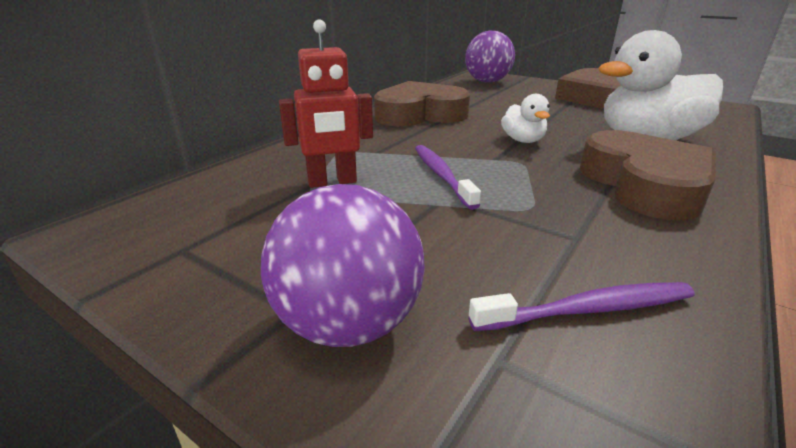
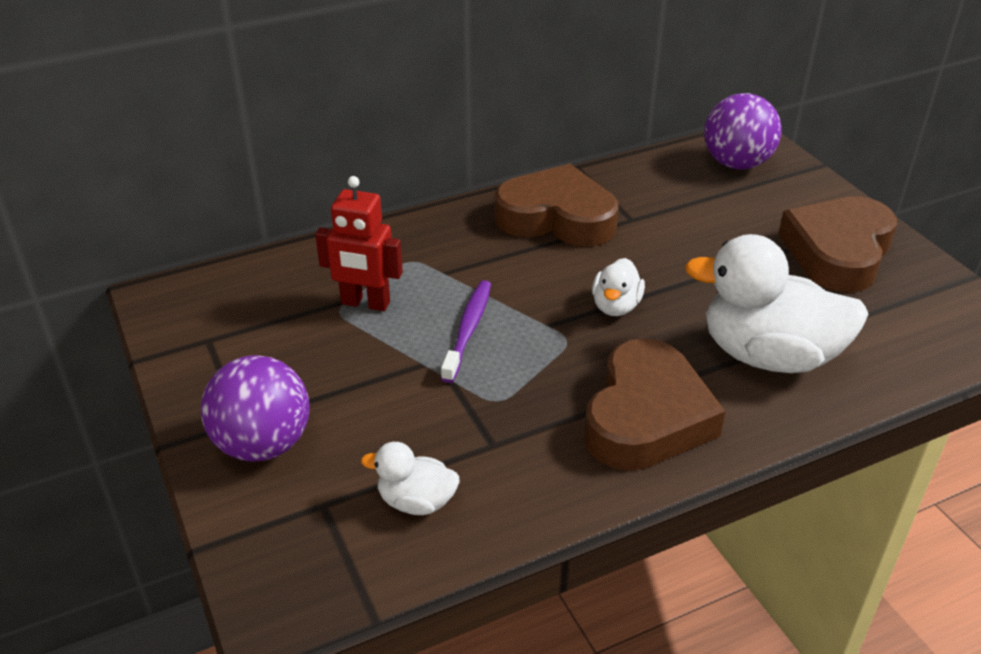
camera: 30 degrees right, 10 degrees up
purple toothbrush [469,282,695,331] -> white duck [361,442,460,515]

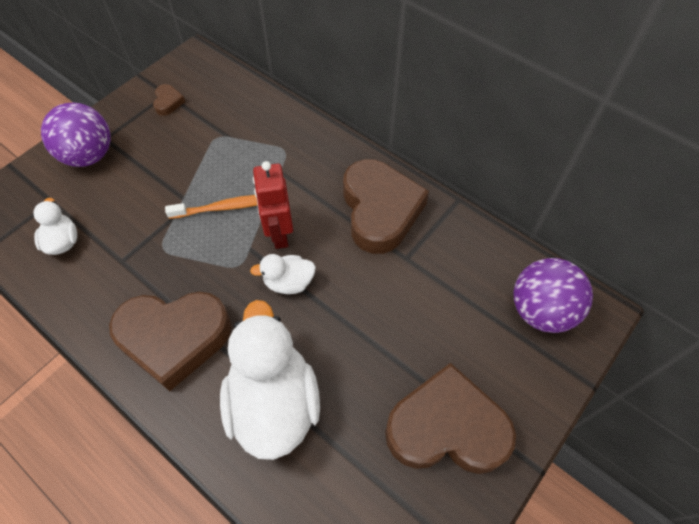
camera: 65 degrees right, 20 degrees up
red robot [315,176,403,311] -> red robot moved to [253,161,293,249]
purple toothbrush [441,280,491,383] -> orange toothbrush [165,195,258,219]
none -> brown heart [153,84,185,116]

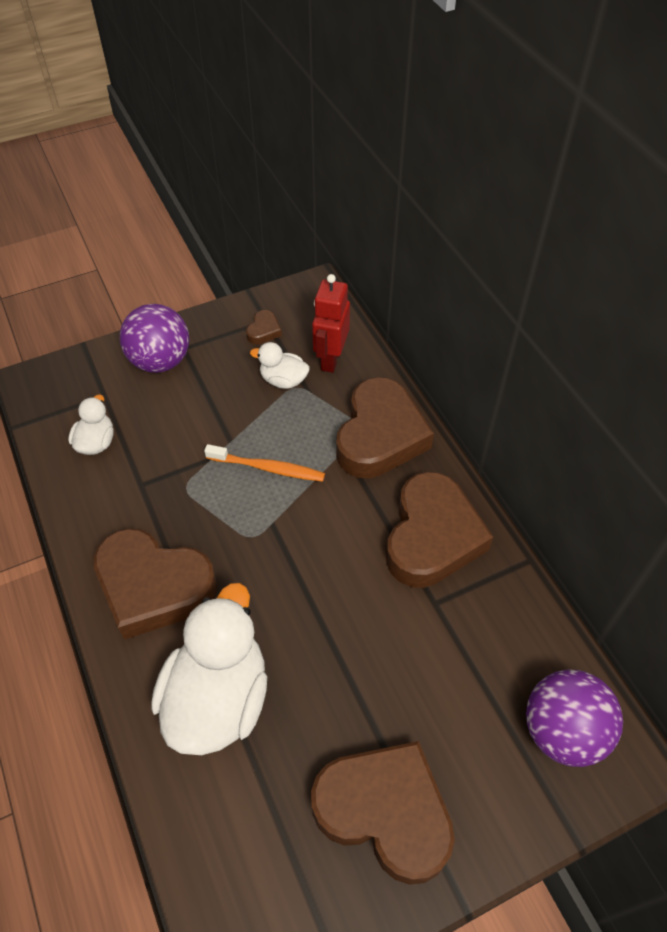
camera: 25 degrees right, 5 degrees down
white duck [250,254,316,294] -> white duck moved to [250,342,310,389]
red robot [253,161,293,249] -> red robot moved to [312,274,350,373]
none -> brown heart [336,377,434,478]

